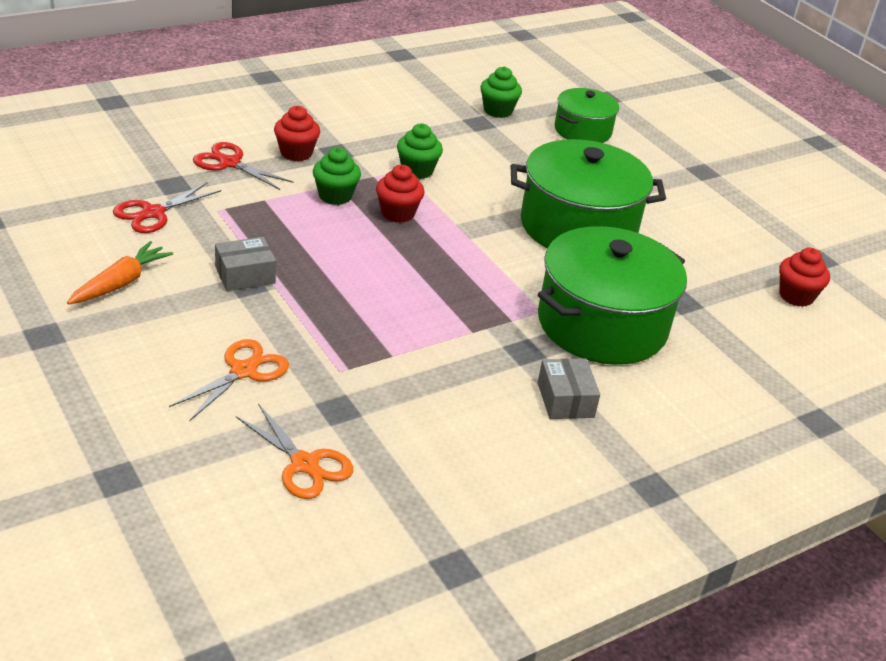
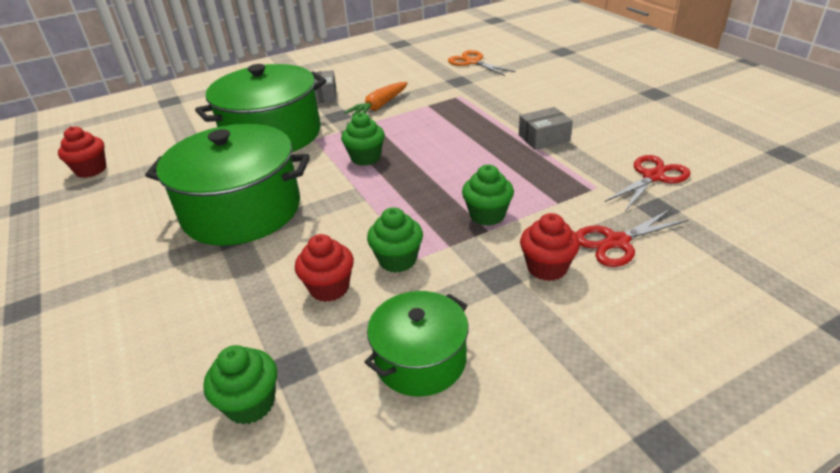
camera: 170 degrees left, 0 degrees up
orange carrot [67,241,173,304] -> orange carrot moved to [344,82,408,116]
orange scissors [169,339,289,421] -> none
red scissors [193,142,293,190] -> red scissors turned 120 degrees clockwise [576,209,689,267]
red cupcake [376,165,425,223] -> red cupcake moved to [295,234,354,302]
green pot [555,88,619,143] -> green pot moved to [364,291,469,397]
none -> green cupcake [341,112,385,166]

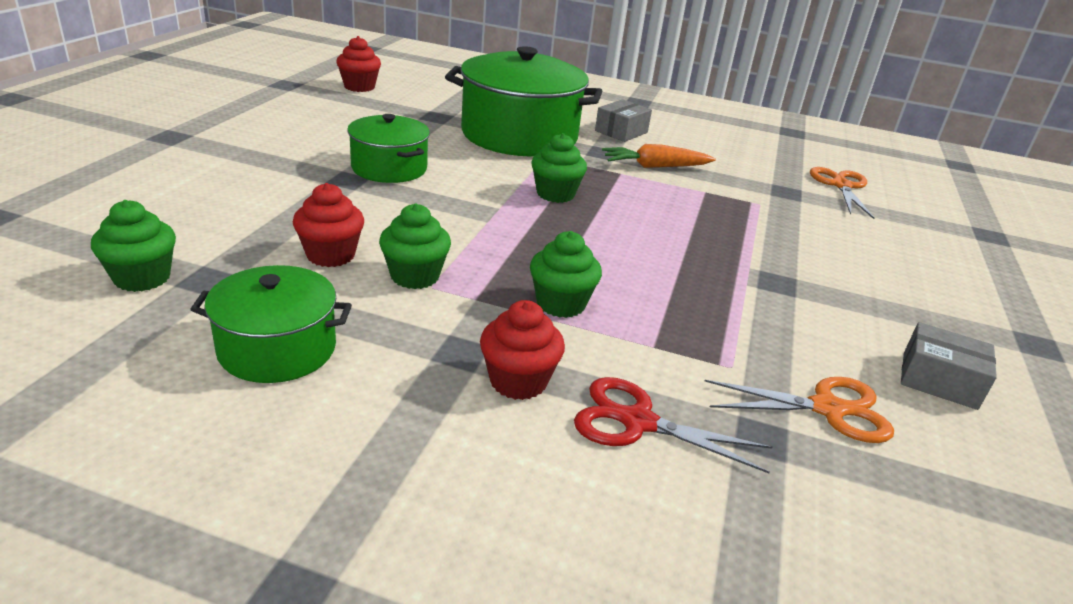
camera: 40 degrees right, 5 degrees down
green pot [145,124,310,246] -> green pot [347,114,430,183], size x0.56
grey box [519,107,573,150] -> grey box moved to [901,322,997,410]
red scissors [605,155,691,211] -> orange scissors [705,377,894,443]

